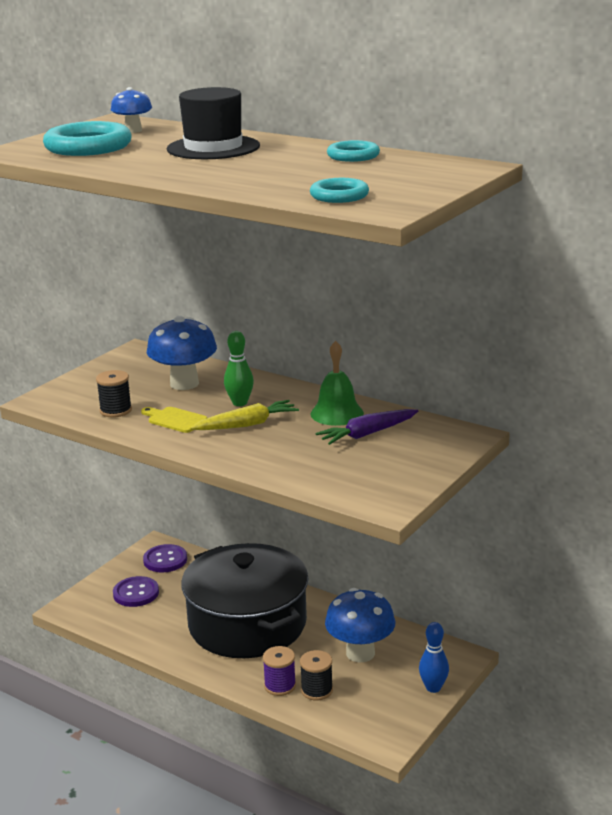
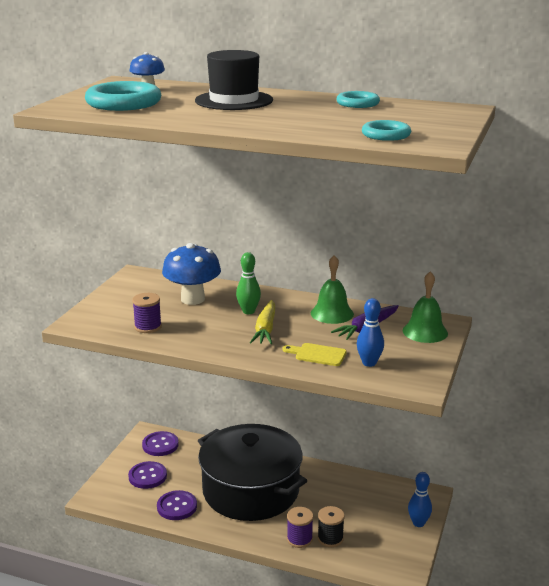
camera: 15 degrees left, 0 degrees up
black spool [96,370,132,418] -> purple spool [132,293,162,333]
yellow cutting board [141,407,207,433] -> yellow cutting board moved to [282,343,346,366]
yellow carrot [190,400,299,430] -> yellow carrot turned 135 degrees clockwise [250,300,275,344]
blue mushroom [325,588,395,662] -> none
none -> purple button [157,490,197,520]
none -> blue bowling pin [357,298,384,367]
none -> green bell [402,271,448,343]

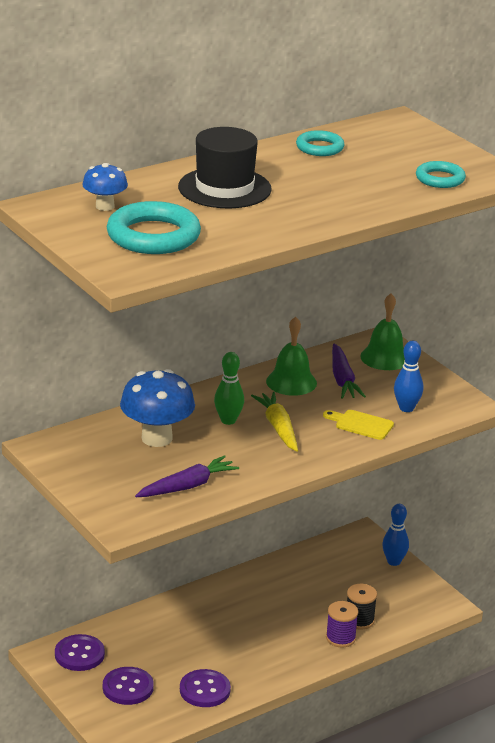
camera: 55 degrees left, 5 degrees up
purple spool [132,293,162,333] -> purple carrot [135,455,239,497]
black pot [198,424,307,521] -> none
yellow carrot [250,300,275,344] -> yellow carrot turned 150 degrees counterclockwise [251,392,298,452]
yellow cutting board [282,343,346,366] -> yellow cutting board turned 60 degrees clockwise [323,410,394,440]

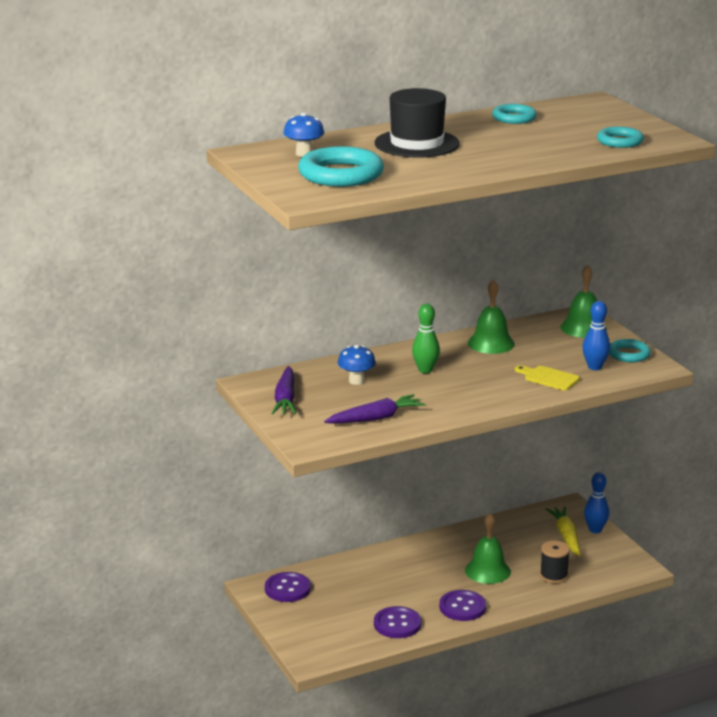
camera: 10 degrees right, 5 degrees down
purple button [103,667,154,705] -> purple button moved to [439,590,486,621]
blue mushroom [120,369,195,447] -> blue mushroom [338,345,376,385], size x0.56
yellow carrot [251,392,298,452] -> yellow carrot moved to [546,507,581,556]
purple spool [326,601,358,648] -> none
purple carrot [332,344,366,399] -> purple carrot moved to [271,366,297,415]
none -> green bell [465,513,511,584]
none -> turquoise ring [609,339,651,362]

